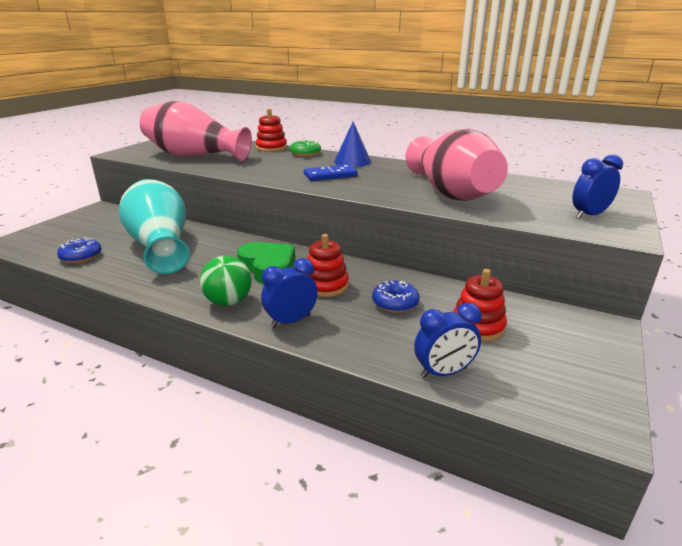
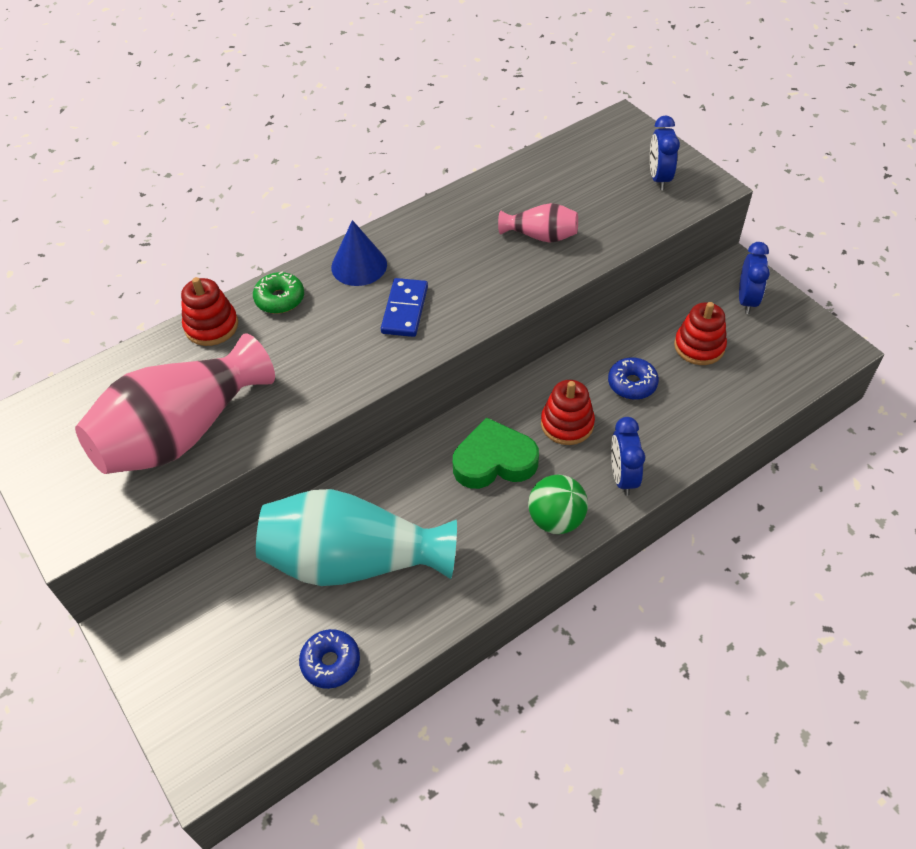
camera: 60 degrees left, 25 degrees up
pink vase [406,129,508,201] -> pink vase [498,203,578,243], size x0.47
blue clock [414,303,481,378] -> blue clock moved to [739,242,770,314]

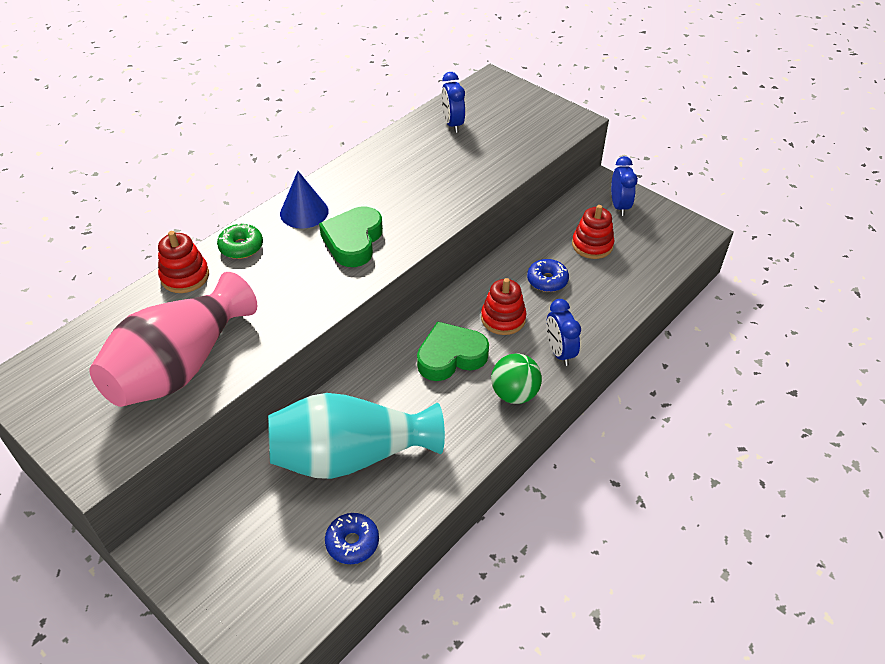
camera: 15 degrees left, 5 degrees down
blue domino [381,278,428,337] -> green heart [319,206,383,267]
pink vase [498,203,578,243] -> none
blue clock [650,115,680,190] -> blue clock moved to [441,72,465,133]

